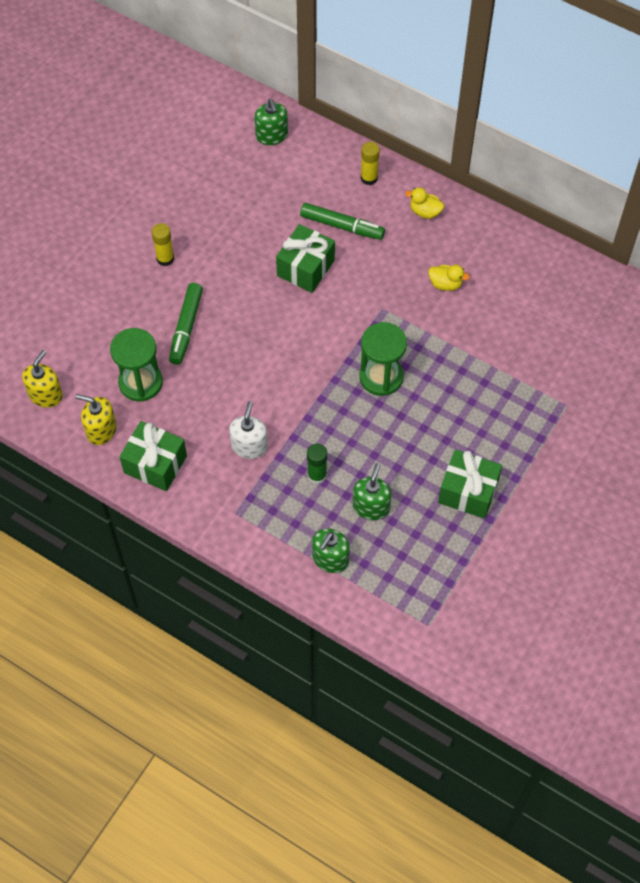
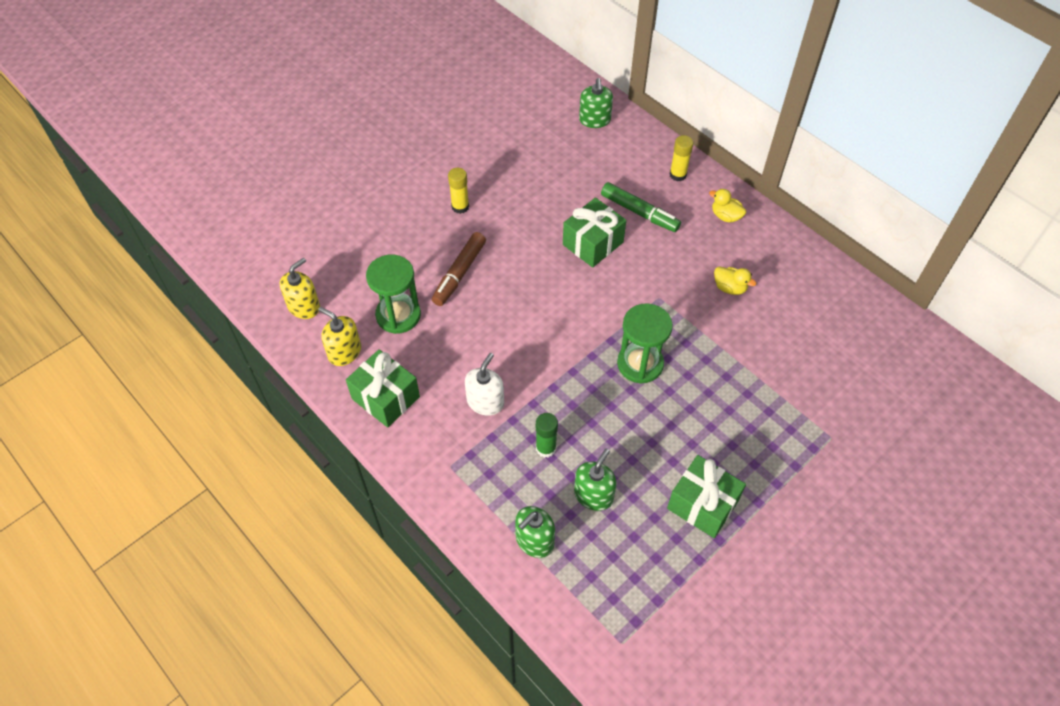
camera: 15 degrees right, 5 degrees down
green marker [169,283,203,365] -> brown marker [432,232,486,306]

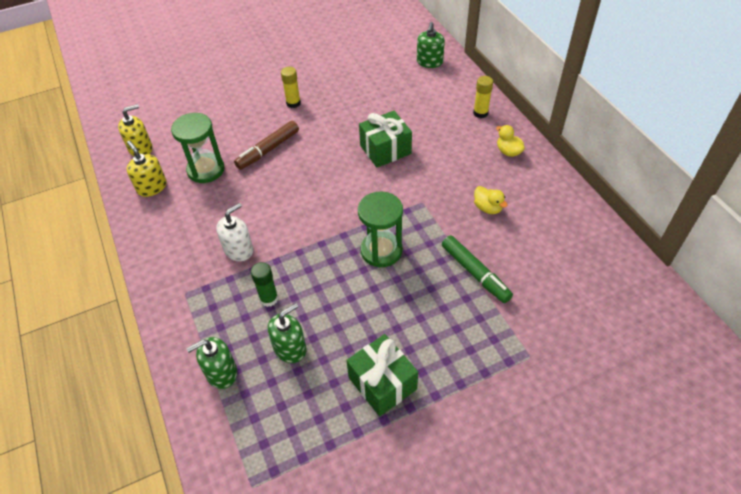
camera: 20 degrees right, 5 degrees down
green gift [346,349,420,427] -> none
green marker [601,182,681,232] -> green marker moved to [442,235,513,303]

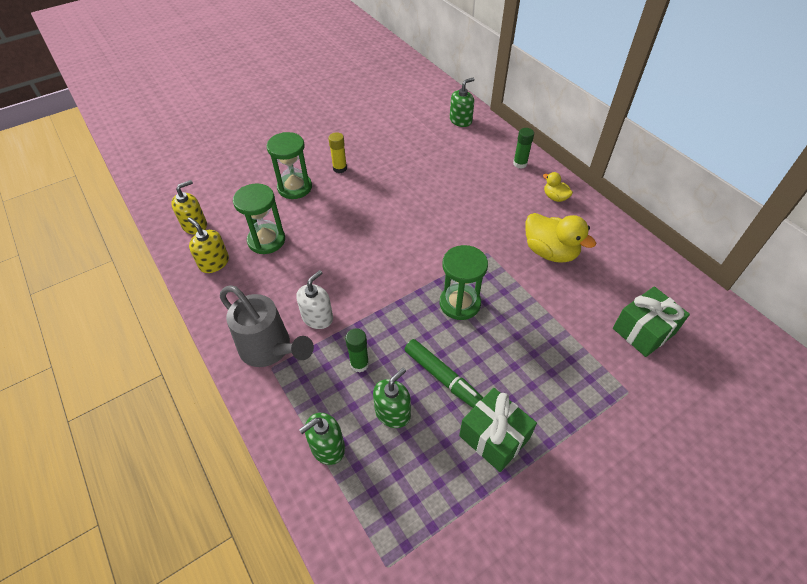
camera: 10 degrees left, 0 degrees up
brown marker [234,121,299,170] -> none
green gift [359,111,412,168] -> green gift moved to [613,286,690,357]
green soap dispenser [417,22,445,68] -> green soap dispenser turned 135 degrees counterclockwise [450,78,474,127]
green marker [442,235,513,303] -> green marker moved to [404,339,483,408]
yellow glue stick [473,76,493,118] -> green glue stick [513,128,534,169]
yellow duck [474,186,508,214] -> yellow duck [526,213,596,263], size x1.90
none -> grey watering can [220,285,314,367]
none -> green hourglass [266,132,312,199]

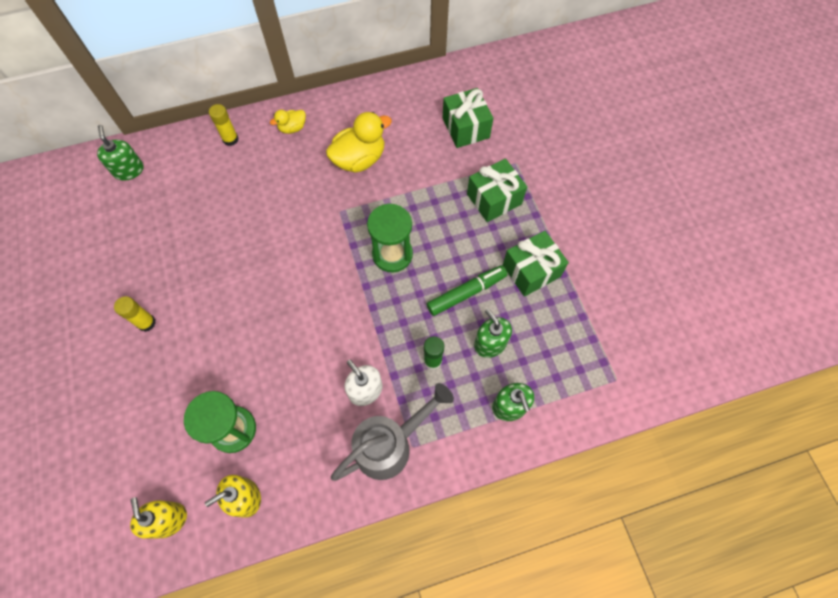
camera: 75 degrees left, 15 degrees up
green hourglass [266,132,312,199] -> none
green glue stick [513,128,534,169] -> yellow glue stick [209,104,239,146]
none -> green gift [467,159,527,222]

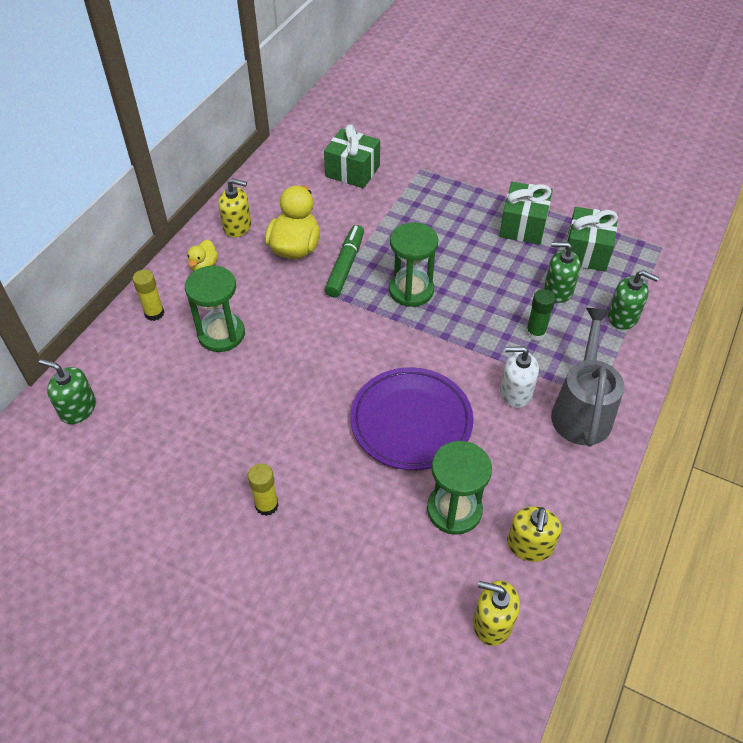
camera: 45 degrees left, 15 degrees down
green marker [427,265,507,316] -> green marker moved to [325,225,364,297]
green gift [467,159,527,222] -> green gift moved to [565,207,618,272]
none -> green hourglass [185,266,245,352]
none -> yellow soap dispenser [218,179,251,237]
none -> purple plate [350,367,473,470]

